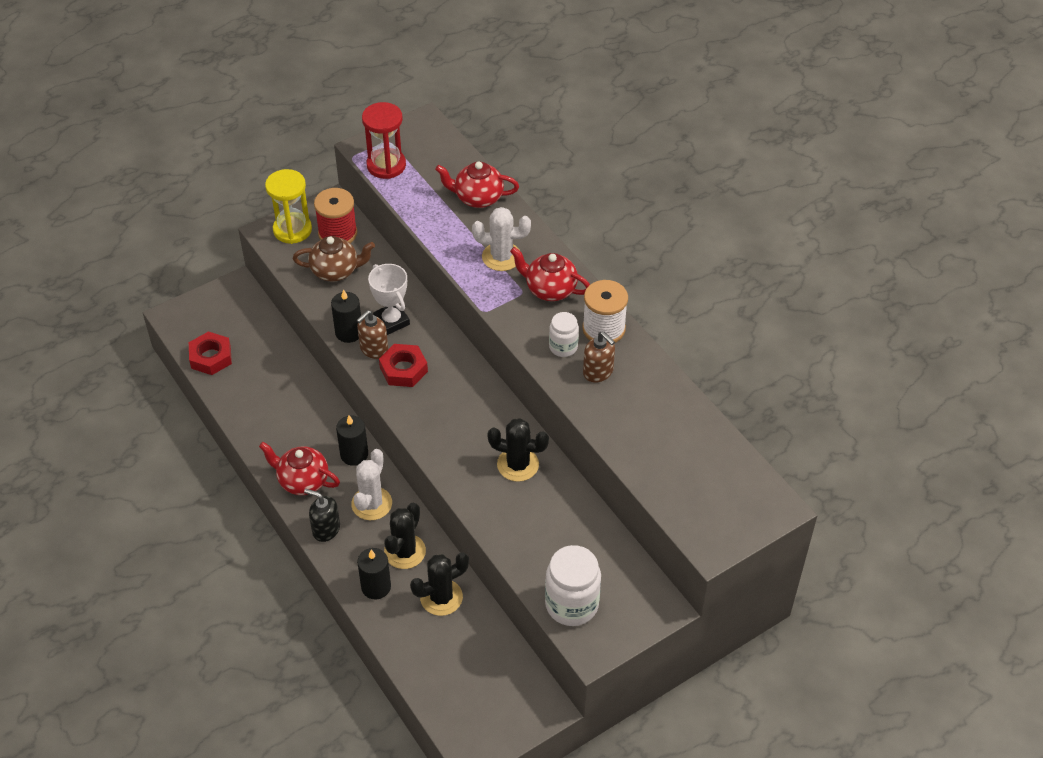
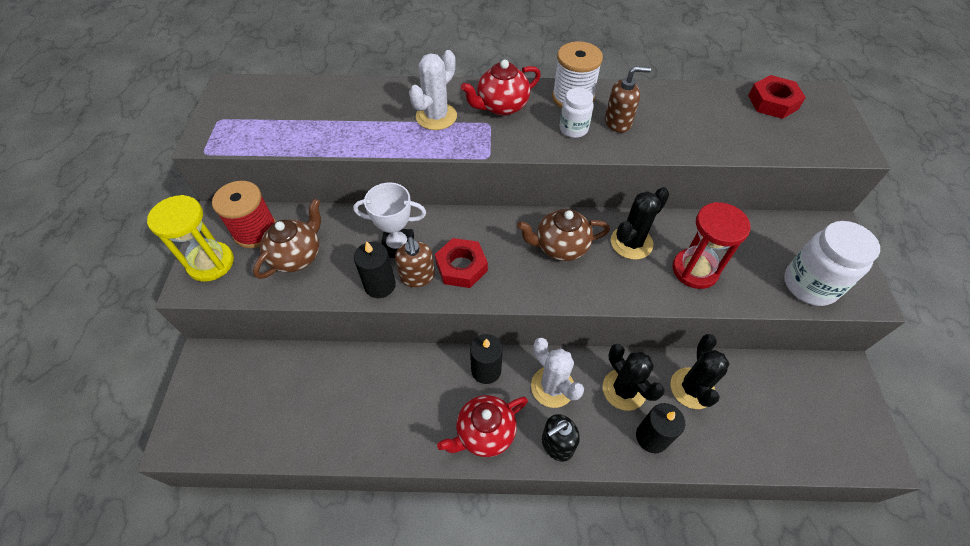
camera: 55 degrees left, 5 degrees up
red nut [189,331,232,375] -> red nut moved to [748,75,806,119]
red hourglass [362,102,406,179] -> red hourglass moved to [673,202,751,289]
red teapot [435,162,519,208] -> none
none -> brown teapot [517,209,610,261]

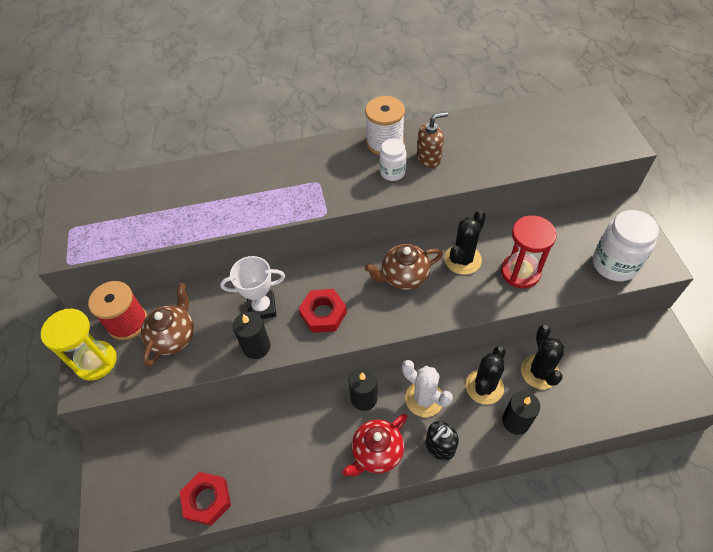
camera: 10 degrees left, 0 degrees up
brown soap dispenser [395,237,435,287] -> none
white cactus [409,50,457,130] -> none
red teapot [461,60,541,116] -> none
black cactus [603,344,665,411] -> black cactus turned 75 degrees clockwise [466,346,506,405]
red nut [748,75,806,119] -> red nut moved to [179,472,231,526]

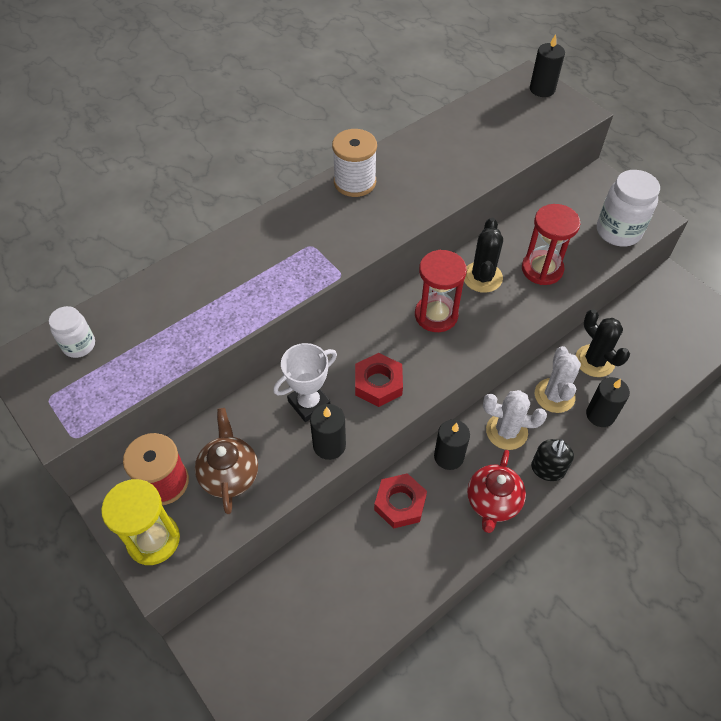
camera: 30 degrees left, 0 degrees up
red nut [179,472,231,526] -> red nut moved to [374,473,427,529]
brown teapot [365,244,443,290] -> red hourglass [415,250,467,332]
white jar [380,139,407,181] -> white jar moved to [49,306,95,358]
brown soap dispenser [417,112,448,168] -> none
black cactus [466,346,506,405] -> white cactus [535,346,581,413]
none -> black candle [530,34,565,97]

